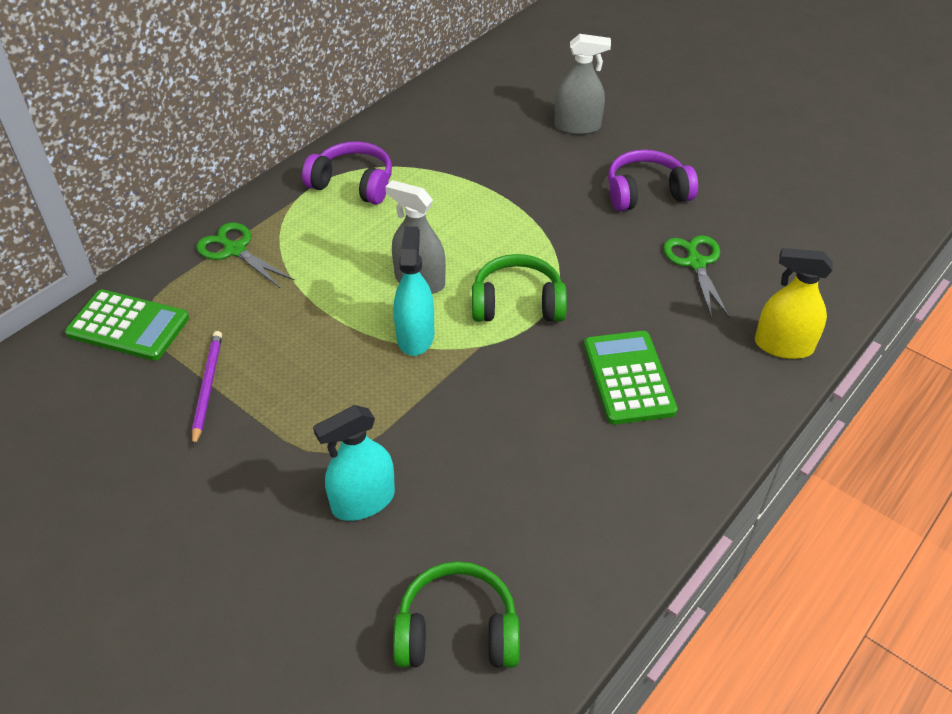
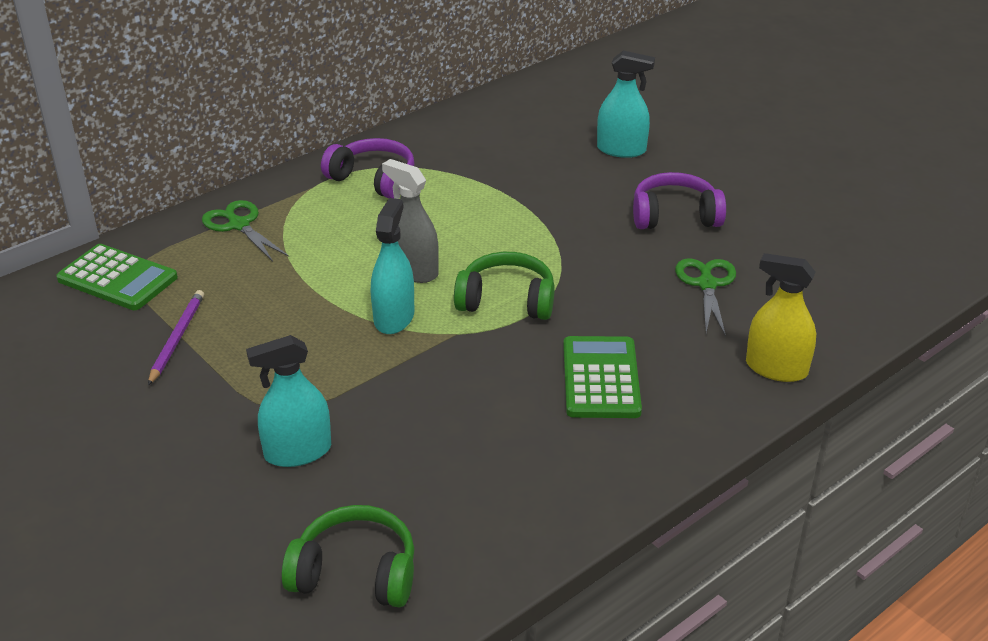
camera: 10 degrees right, 10 degrees down
grey spray bottle [554,34,611,135] -> turquoise spray bottle [597,51,655,158]

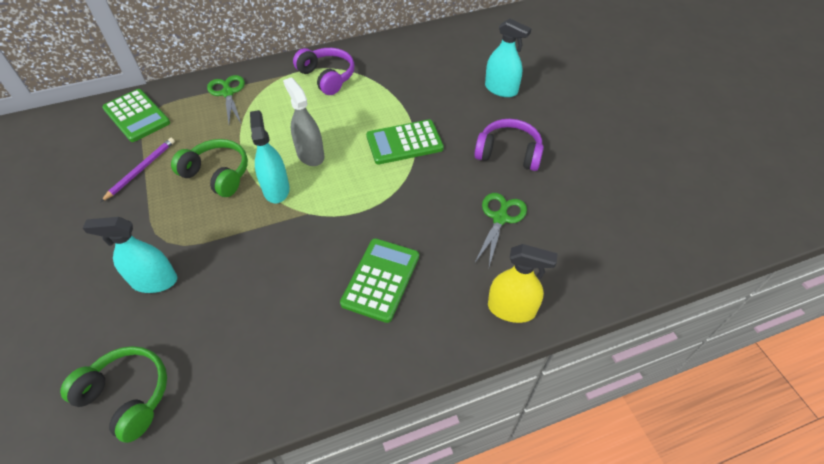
camera: 20 degrees right, 15 degrees up
turquoise spray bottle [371,198,414,334] -> turquoise spray bottle turned 45 degrees counterclockwise [250,110,290,203]
green headphones [454,252,555,320] -> green headphones moved to [171,139,248,197]
yellow spray bottle [746,253,816,382] -> yellow spray bottle turned 150 degrees clockwise [488,244,558,323]
none -> green calculator [366,119,444,164]

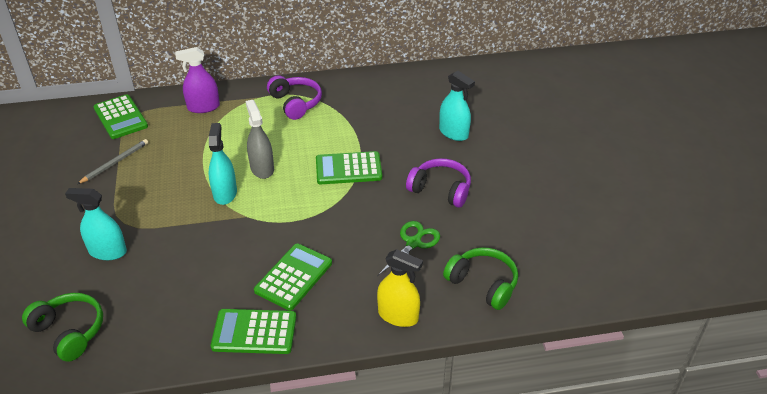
camera: 10 degrees right, 10 degrees down
purple pencil [101,138,175,202] -> grey pencil [77,139,148,184]
green headphones [171,139,248,197] -> green headphones moved to [443,247,518,310]
green scissors [207,75,245,125] -> purple spray bottle [175,47,220,113]
none -> green calculator [211,309,296,354]

